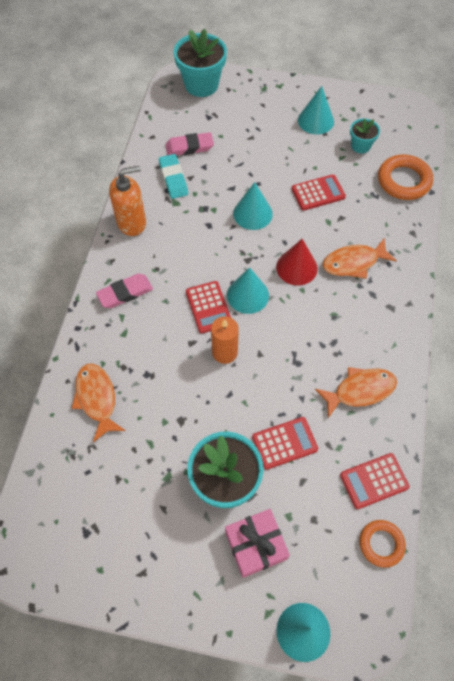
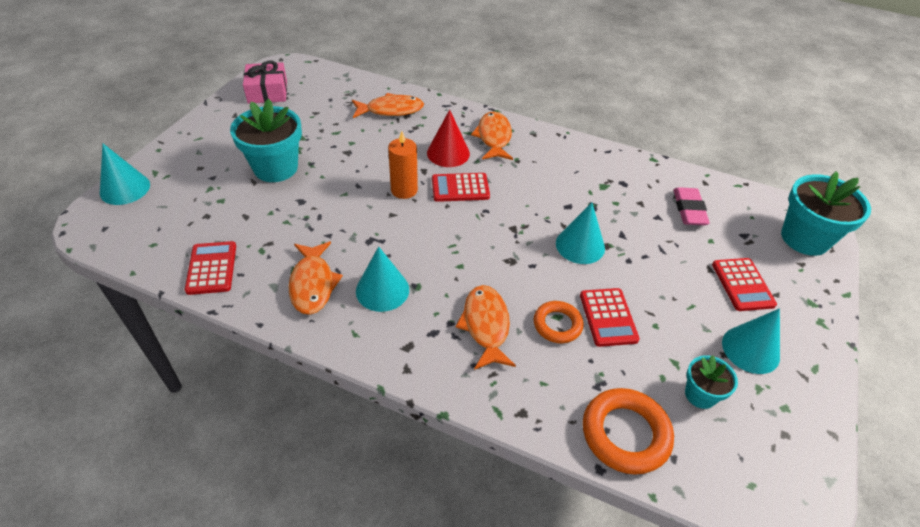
camera: 100 degrees right, 15 degrees down
pink eraser [96,274,153,308] -> orange fish [471,111,513,160]
orange soap dispenser [109,166,146,236] -> none
turquoise eraser [159,154,188,199] -> none
pink gift [225,509,290,578] -> pink gift moved to [243,61,287,104]
turquoise cone [227,267,269,314] -> turquoise cone moved to [356,246,409,312]
red calculator [252,417,318,470] -> red calculator moved to [712,258,777,311]
red cone [276,239,318,285] -> red cone moved to [427,109,470,167]
orange ring [359,520,406,568] -> orange ring moved to [534,301,584,343]

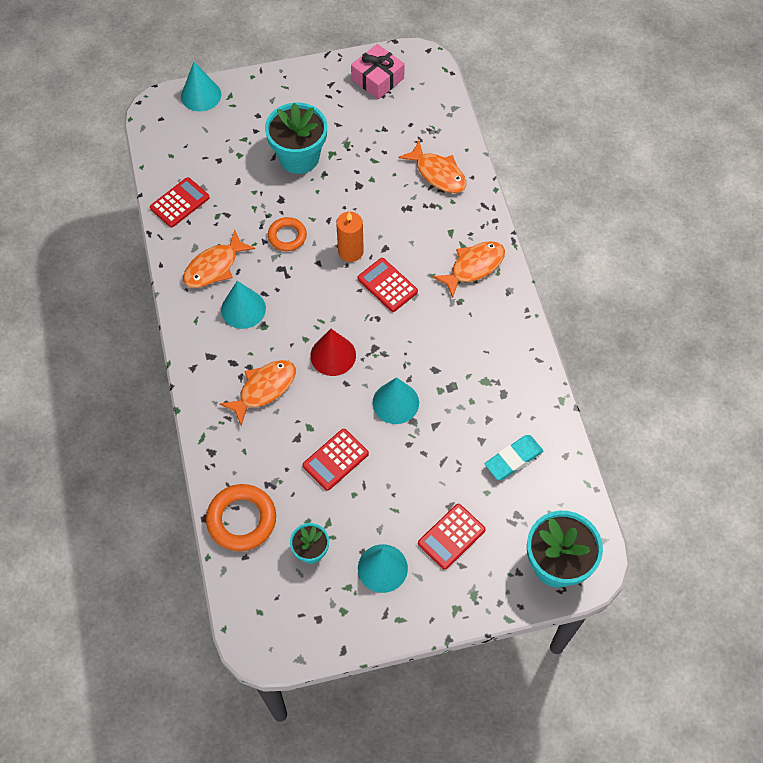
camera: 55 degrees right, 15 degrees up
red cone [427,109,470,167] -> red cone moved to [310,329,356,376]
orange ring [534,301,584,343] -> orange ring moved to [268,217,307,251]
pink eraser [673,187,710,225] -> turquoise eraser [484,435,543,480]

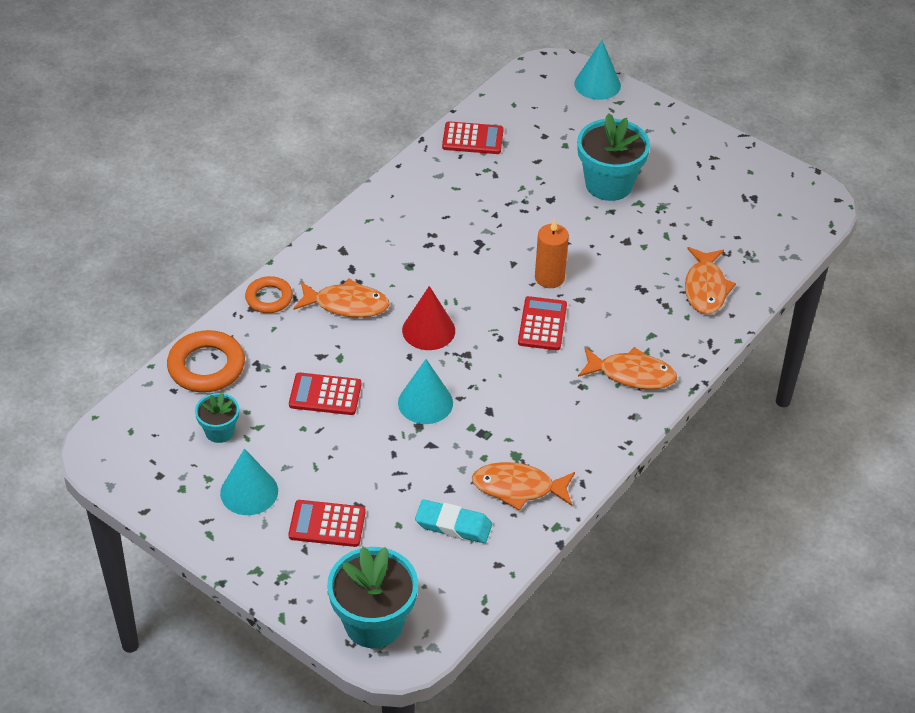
camera: 50 degrees right, 15 degrees down
orange fish [183,230,255,288] -> orange fish moved to [472,462,575,511]
turquoise cone [221,281,266,329] -> none
orange ring [268,217,307,251] -> orange ring moved to [245,276,293,313]
pink gift [351,44,405,99] -> none

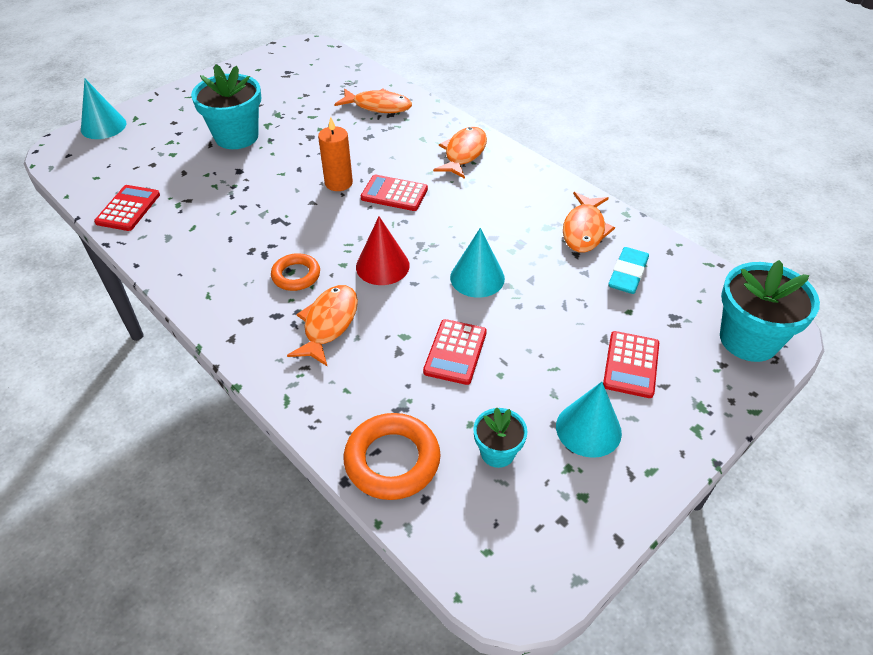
camera: 80 degrees left, 0 degrees up
orange ring [245,276,293,313] -> orange ring moved to [271,253,320,291]

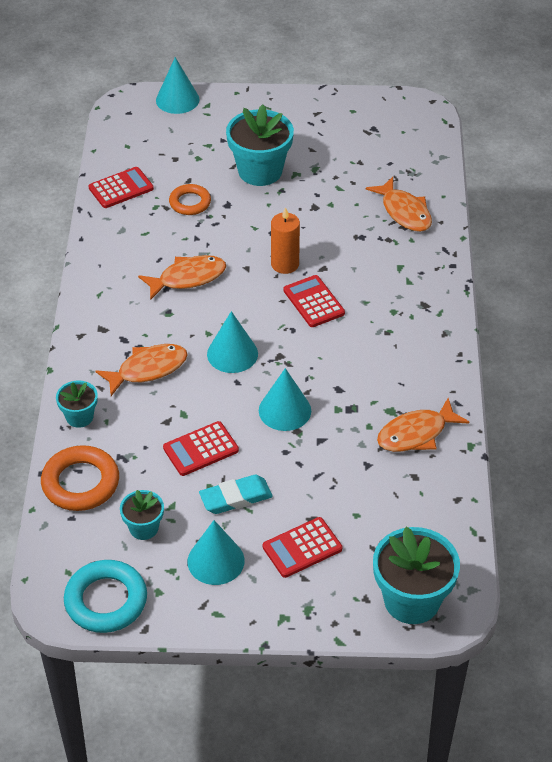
camera: 45 degrees right, 0 degrees up
orange ring [271,253,320,291] -> orange ring moved to [169,184,211,215]
red cone [356,216,410,285] -> turquoise cone [207,311,258,373]
orange fish [433,127,487,179] -> orange fish moved to [138,255,226,300]
turquoise eraser [608,247,649,294] -> turquoise eraser moved to [199,475,273,514]
none -> turquoise flower pot [56,381,98,428]
none -> turquoise ring [64,560,147,633]

